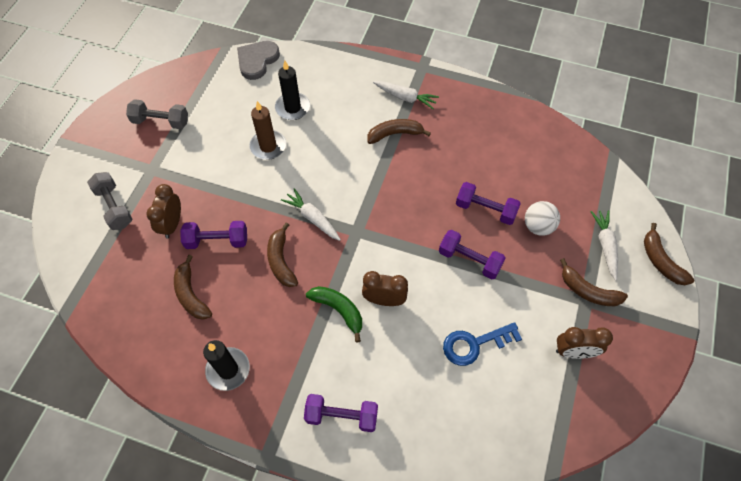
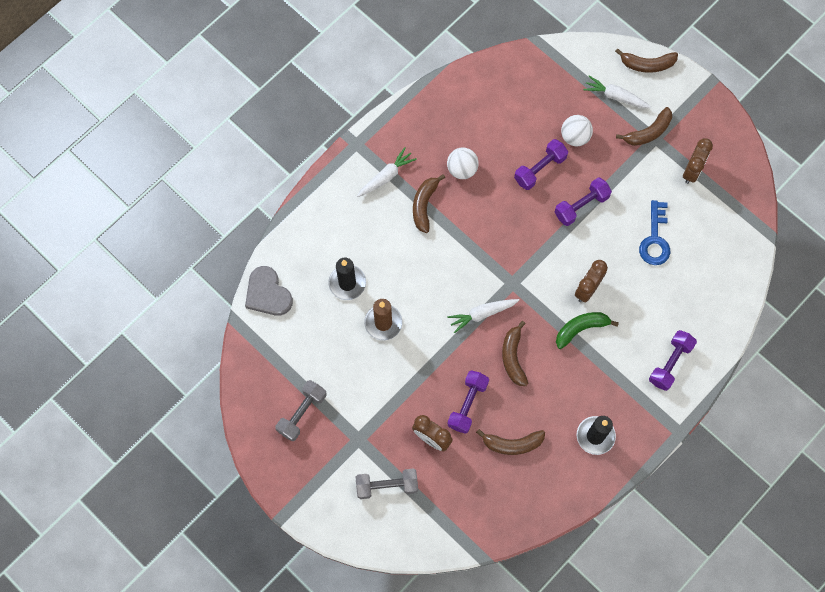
camera: 65 degrees left, 10 degrees up
brown banana [267,223,298,287] -> brown banana turned 75 degrees clockwise [502,321,528,386]
none -> white ball [447,148,479,179]

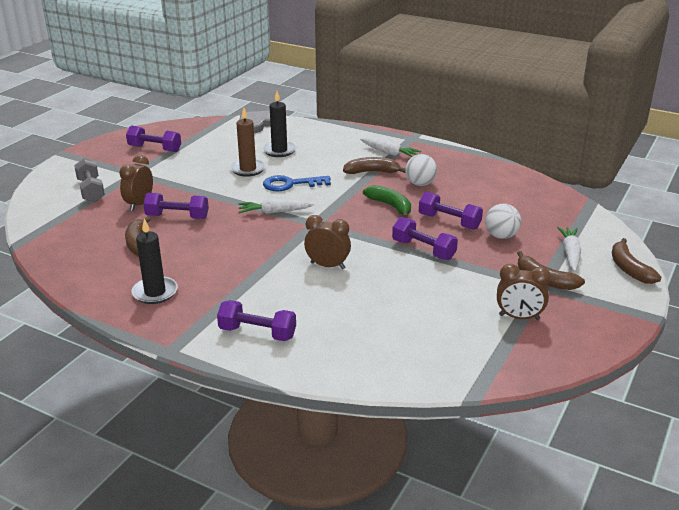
camera: 75 degrees right, 40 degrees down
grey dumbbell [276,380,326,441] -> purple dumbbell [126,126,181,152]
white carrot [447,299,519,333] -> white carrot turned 60 degrees counterclockwise [238,198,314,214]
brown banana [502,321,528,386] -> none
green banana [556,312,619,349] -> green banana moved to [363,185,411,218]
blue key [639,200,670,265] -> blue key moved to [263,175,331,191]

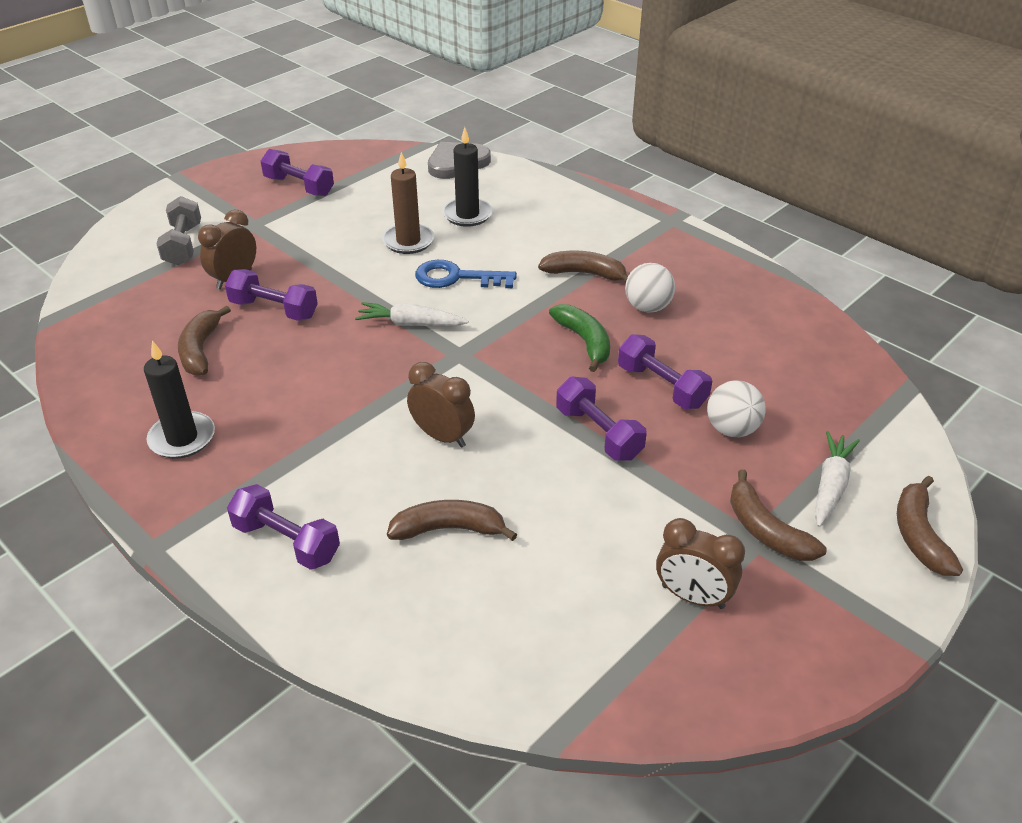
camera: 15 degrees right, 10 degrees up
white carrot [360,138,421,157] -> none
none -> brown banana [387,500,517,541]

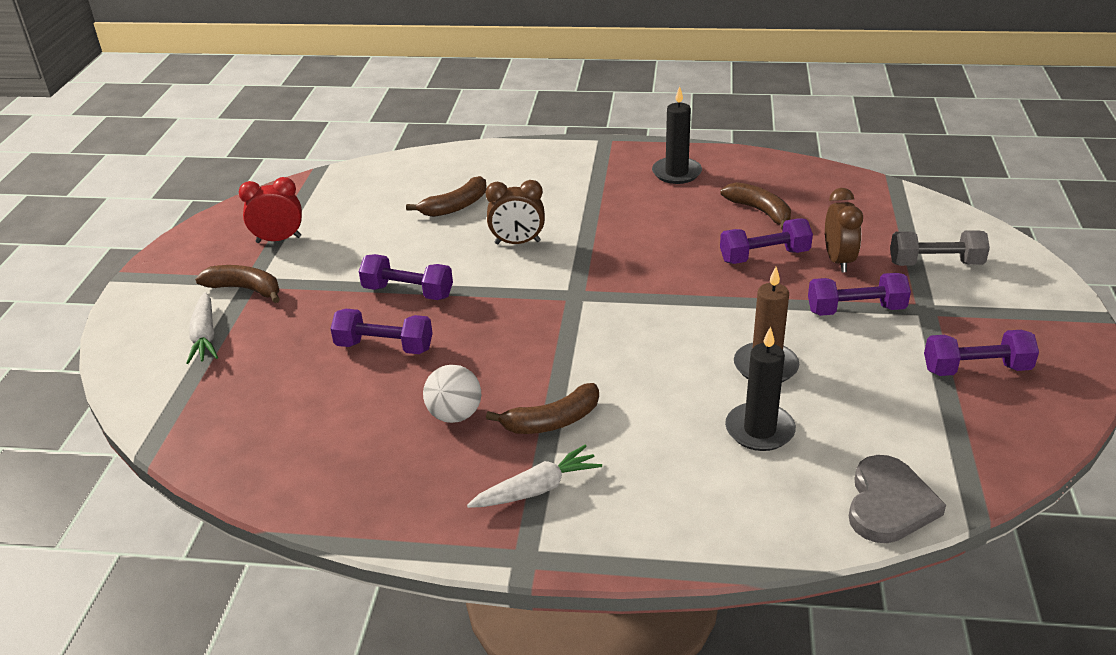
camera: 145 degrees right, 5 degrees down
grey dumbbell [157,196,201,266] -> grey dumbbell turned 45 degrees counterclockwise [890,230,990,266]
purple dumbbell [227,484,340,570] -> purple dumbbell moved to [808,273,911,316]
white carrot [355,302,469,326] -> white carrot moved to [467,445,602,508]
blue key [415,260,517,288] -> none
green banana [549,304,610,372] -> none
brown clock [656,518,745,609] -> red clock [239,177,302,243]
white ball [707,380,766,437] -> none
brown banana [897,476,963,576] -> none

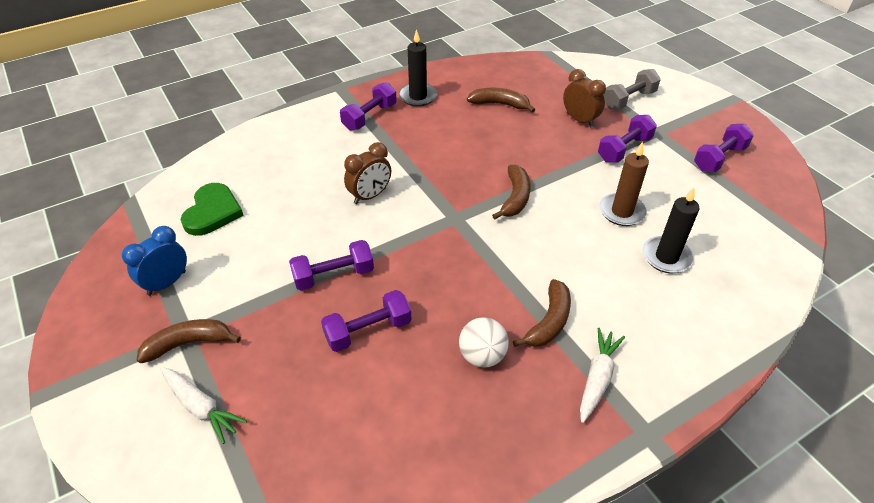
camera: 40 degrees left, 10 degrees up
red clock [239,177,302,243] -> blue clock [122,226,187,296]
brown banana [406,176,486,217] -> brown banana moved to [492,165,531,219]
purple dumbbell [720,219,813,264] -> purple dumbbell moved to [340,82,397,130]
grey heart [849,455,946,543] -> none
none -> green heart [181,183,244,236]

